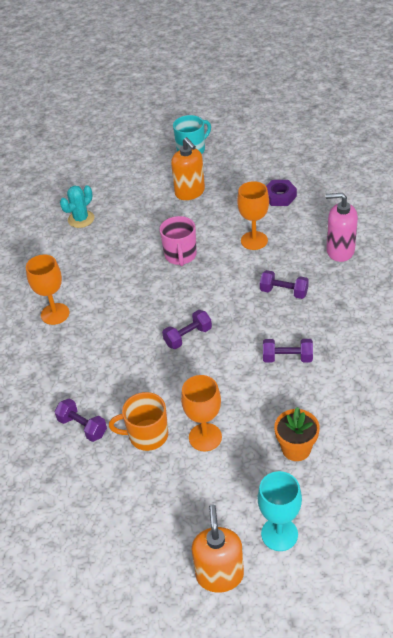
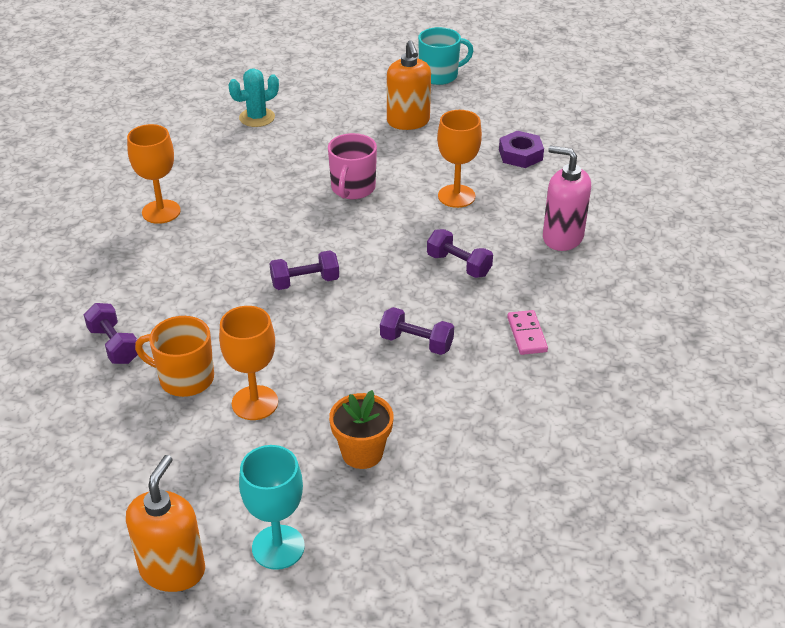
camera: 15 degrees right, 5 degrees down
none -> pink domino [507,310,548,355]

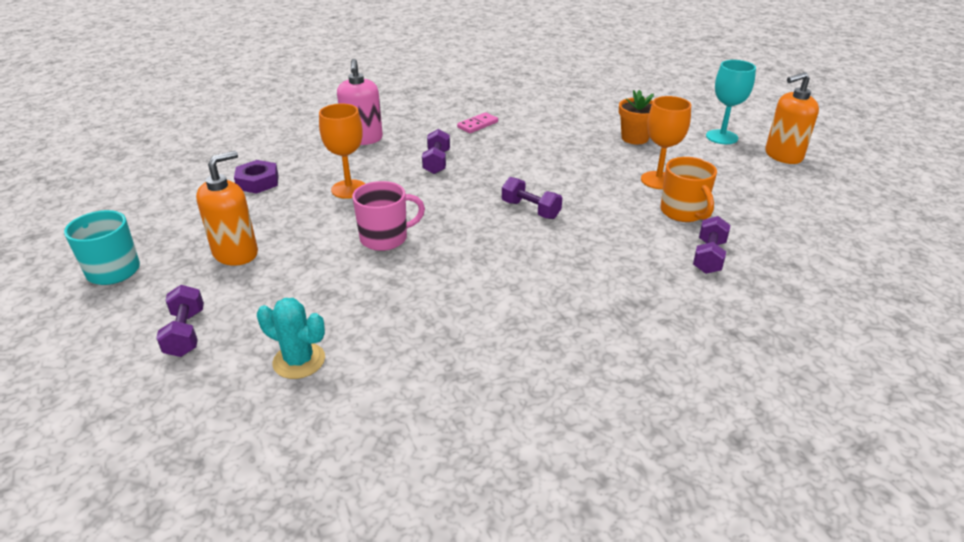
camera: 125 degrees left, 5 degrees down
orange goblet [127,124,181,224] -> none
purple dumbbell [380,307,454,355] -> purple dumbbell moved to [156,285,204,357]

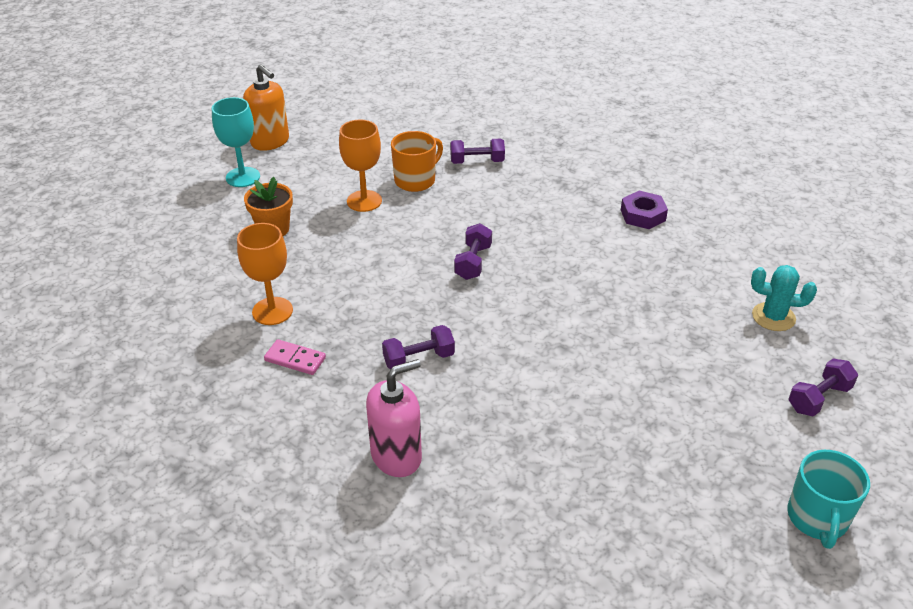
camera: 115 degrees left, 5 degrees up
orange soap dispenser [196,151,258,266] -> none
purple nut [234,160,279,194] -> purple nut moved to [621,191,668,229]
turquoise cactus [257,298,325,379] -> turquoise cactus turned 75 degrees counterclockwise [751,265,817,331]
orange goblet [319,104,365,199] -> orange goblet moved to [237,223,293,325]
pink mug [352,181,425,251] -> none

